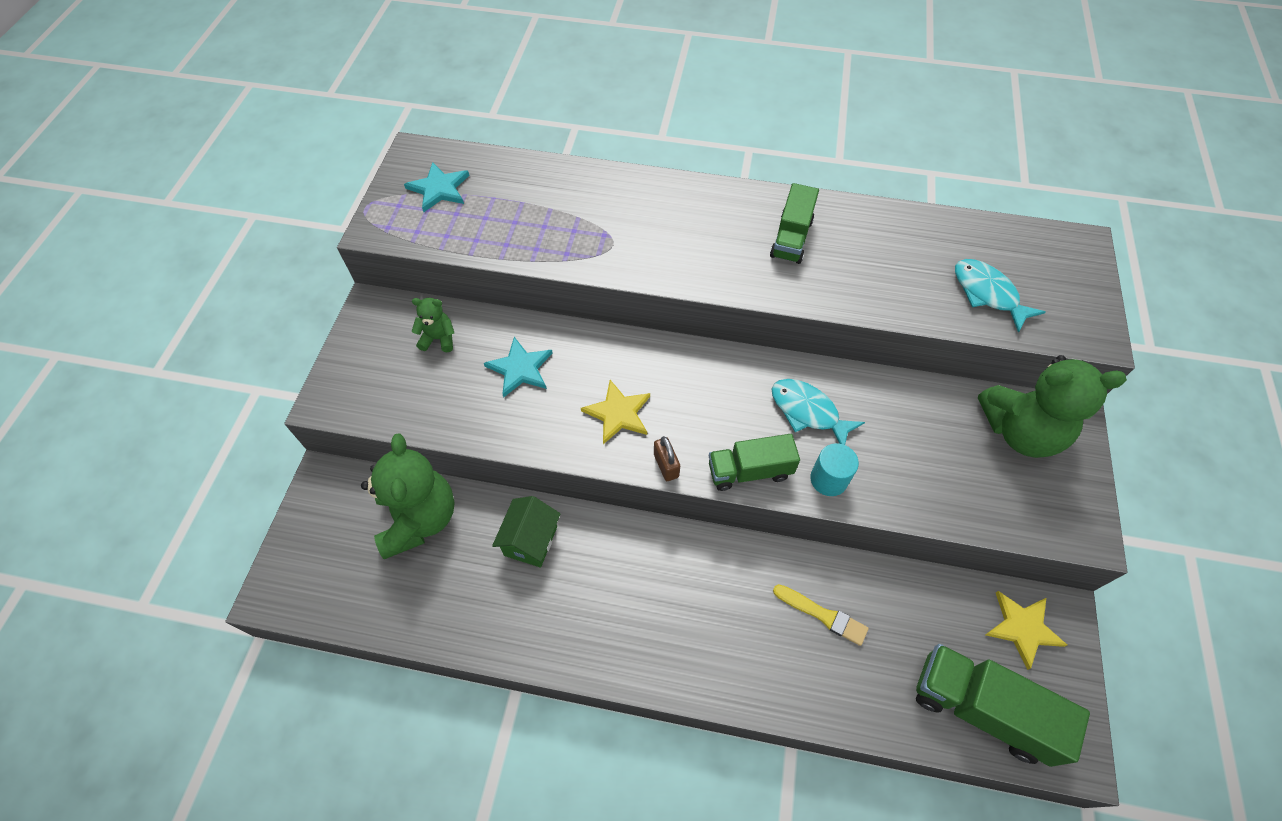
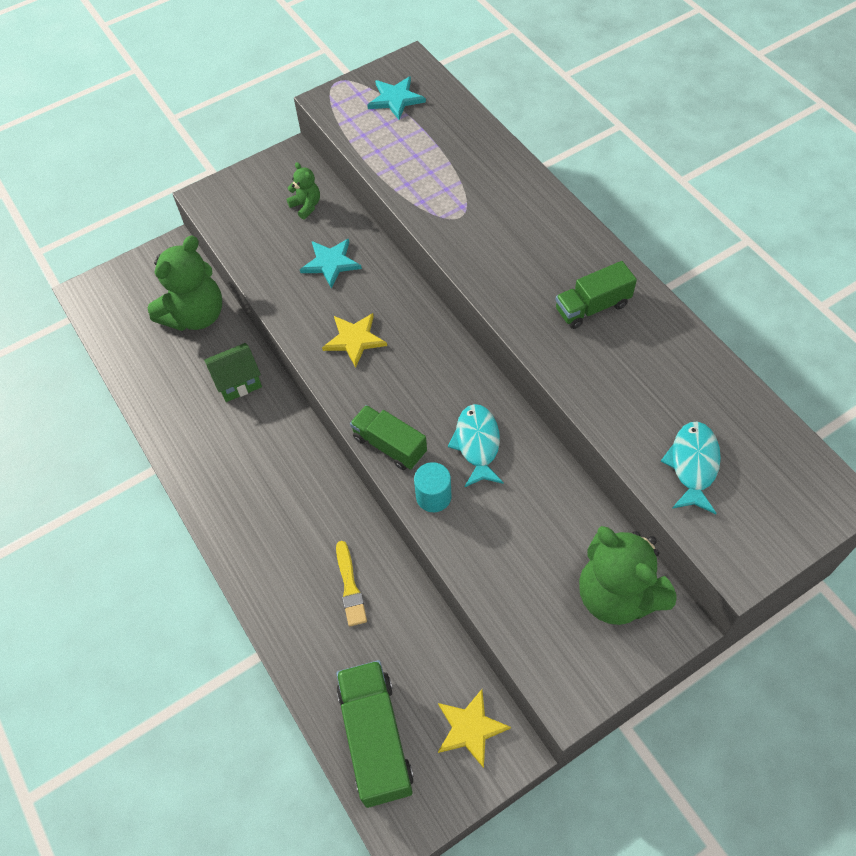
camera: 50 degrees right, 0 degrees up
brown padlock [654,436,680,481] -> none

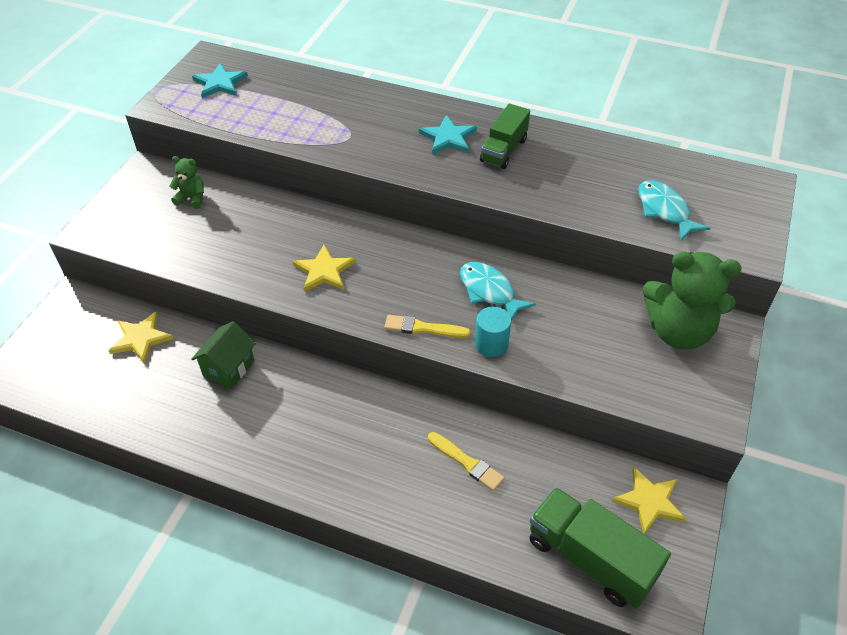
camera: 40 degrees left, 10 degrees down
green teddy bear [147,235,222,331] -> yellow star [108,312,173,364]
turquoise star [300,239,362,288] -> turquoise star moved to [419,115,477,154]
green truck [350,405,427,470] -> yellow brush [384,315,471,338]

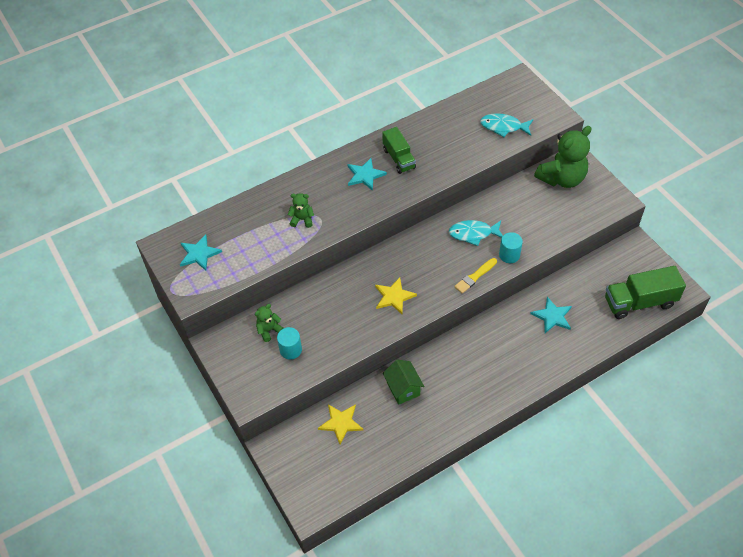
camera: 50 degrees left, 5 degrees up
yellow brush [428,432,505,491] -> turquoise star [530,297,572,333]
yellow star [612,467,686,534] -> none
none -> turquoise cylinder [277,327,302,359]
none -> green teddy bear [288,193,314,228]

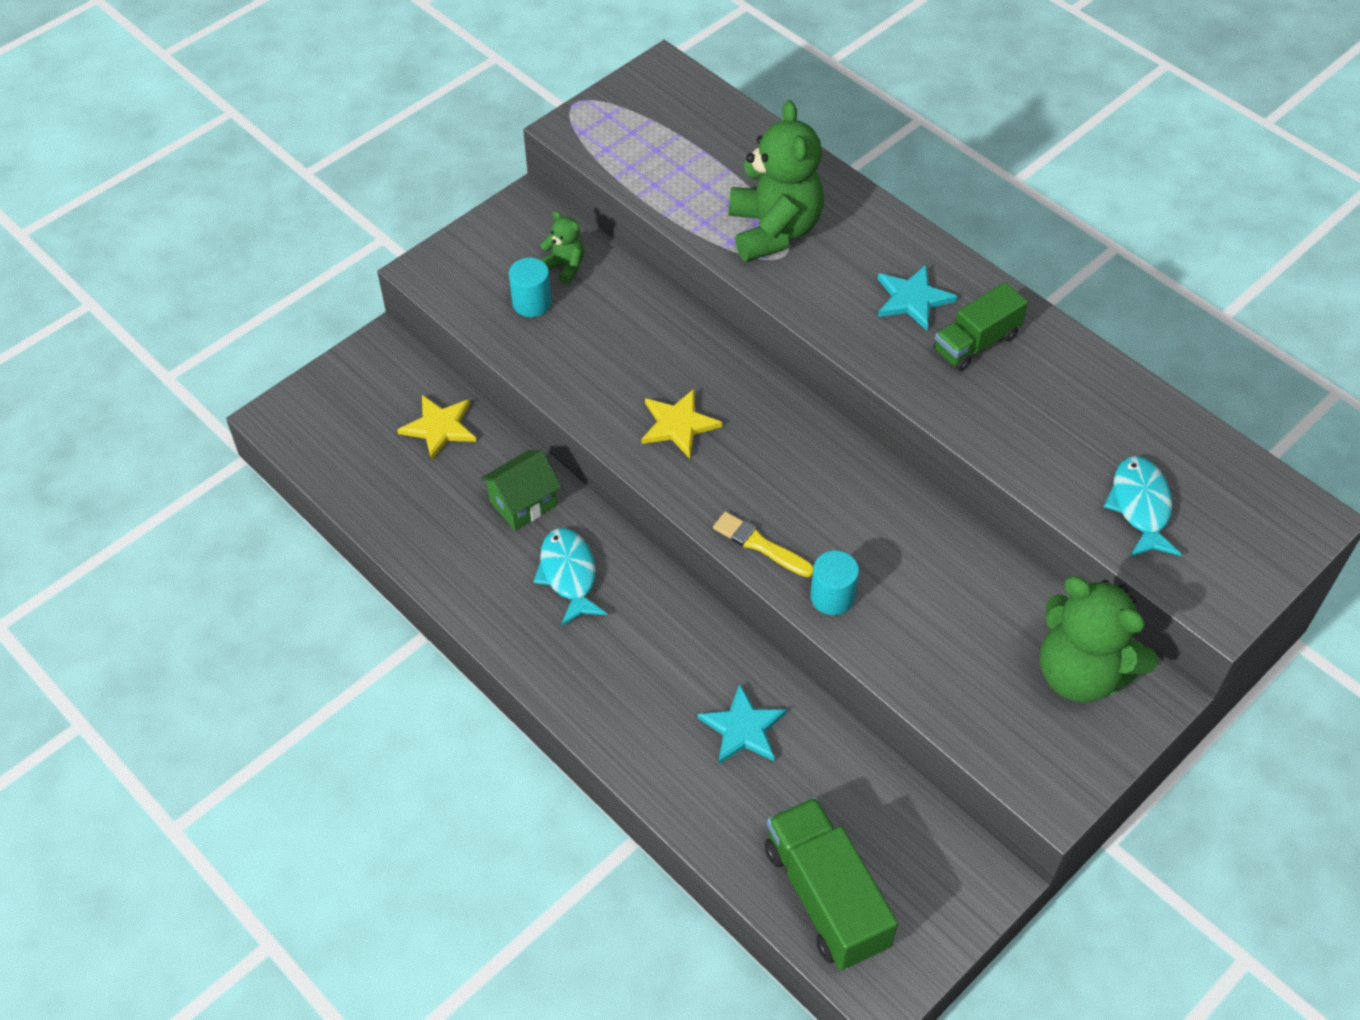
camera: 75 degrees right, 0 degrees up
turquoise star [180,234,222,271] -> none
green teddy bear [288,193,314,228] -> green teddy bear [729,100,824,262], size x2.13
turquoise fish [449,220,503,246] -> turquoise fish moved to [533,528,607,626]

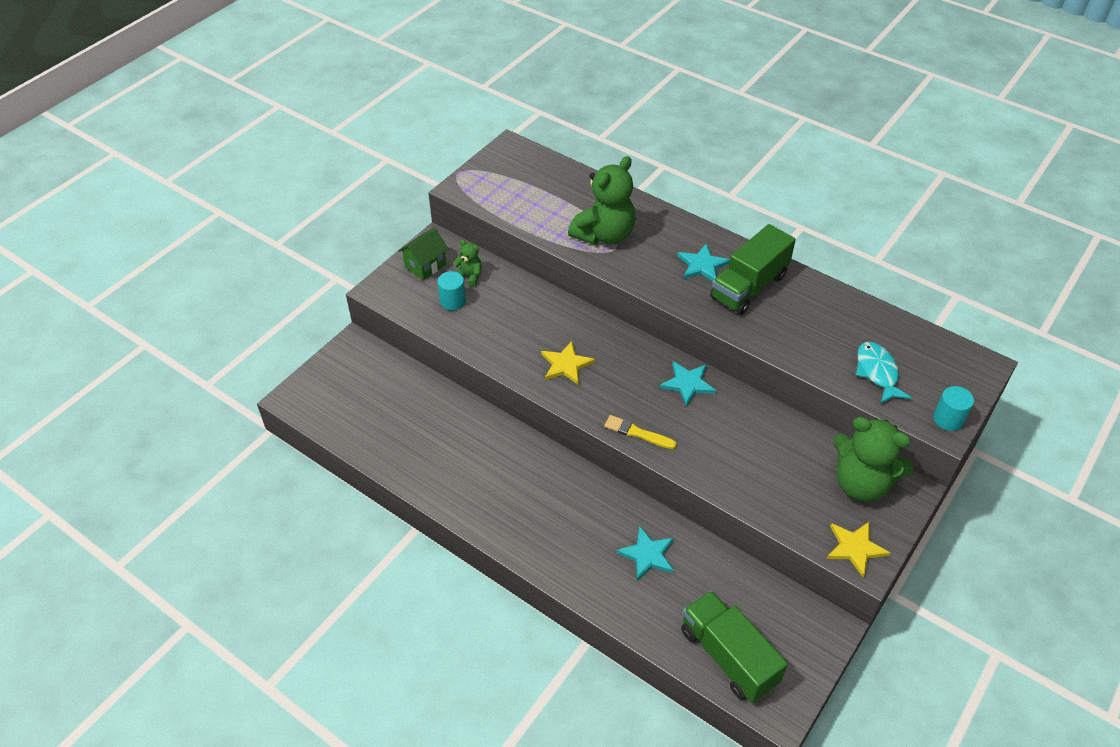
camera: 10 degrees left, 5 degrees down
yellow star [397,395,476,461] -> yellow star moved to [827,522,890,577]
green house [480,450,561,530] -> green house moved to [398,228,449,280]
turquoise fish [533,528,607,626] -> none
green teddy bear [729,100,824,262] -> green teddy bear turned 60 degrees clockwise [568,156,636,245]
turquoise cylinder [810,551,859,615] -> turquoise cylinder moved to [933,386,974,431]
green truck [934,282,1028,371] -> green truck [710,224,796,315], size x1.53
none -> turquoise star [660,361,716,407]

